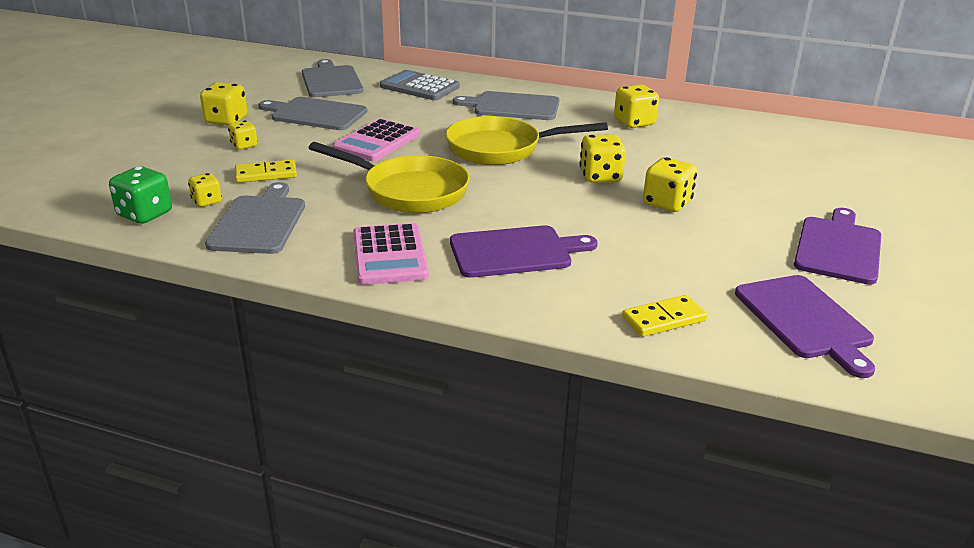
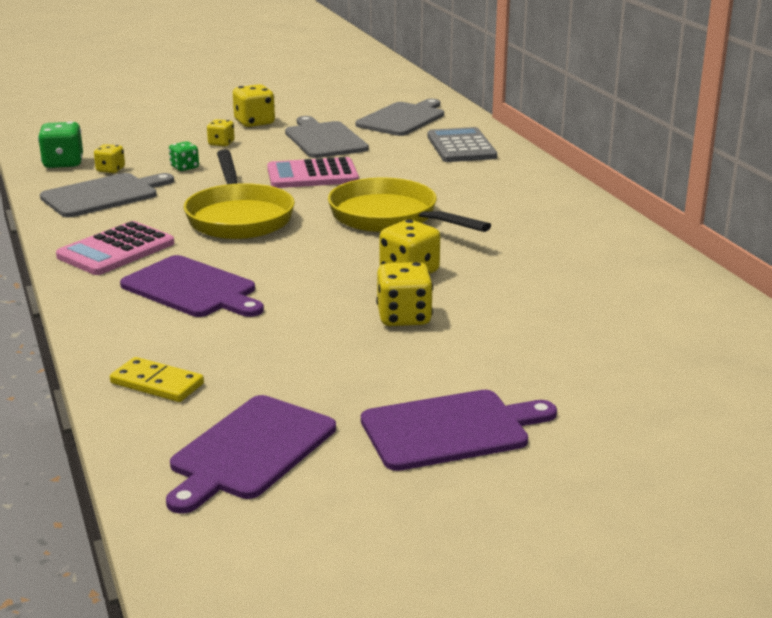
camera: 50 degrees right, 5 degrees down
yellow domino [235,160,297,183] -> green dice [169,141,199,171]
grey cutting board [453,91,560,120] -> none
yellow dice [614,85,659,128] -> none

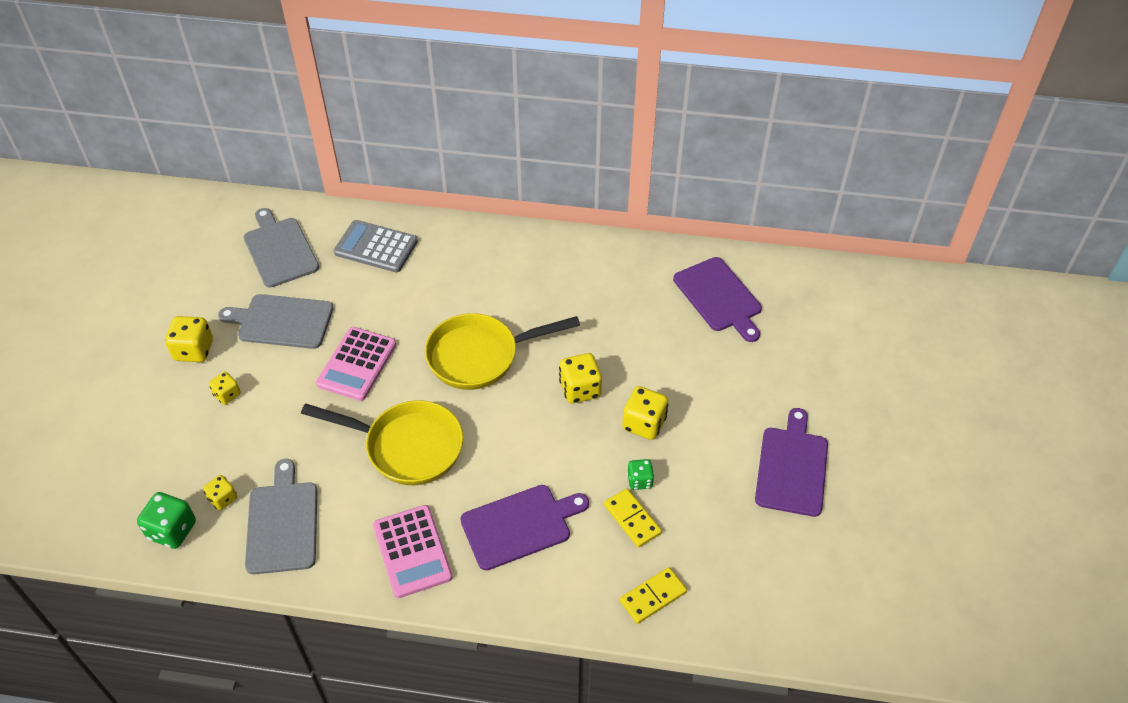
camera: 60 degrees left, 25 degrees up
purple cutting board [166,395,336,514] -> purple cutting board moved to [673,257,762,342]
green dice [169,141,199,171] -> green dice moved to [627,459,654,490]
none -> yellow domino [604,488,662,548]

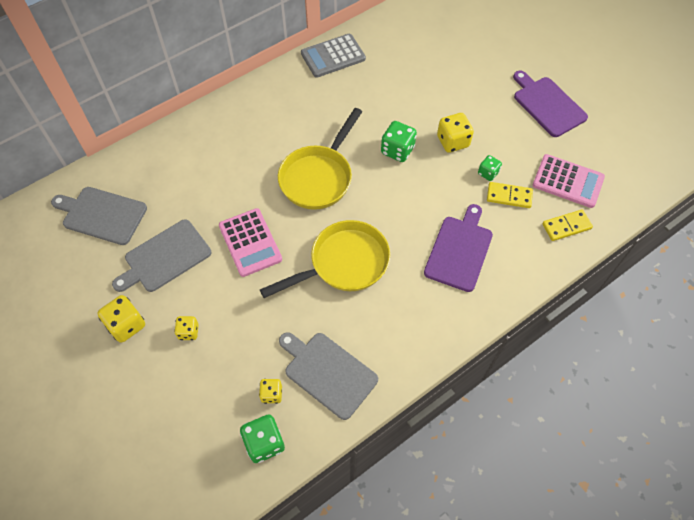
camera: 45 degrees left, 10 degrees up
grey calculator [334,220,418,272] -> grey calculator moved to [301,34,366,78]
pink calculator [373,505,453,598] -> pink calculator moved to [533,154,605,208]
yellow dice [559,353,602,403] -> green dice [381,121,417,162]
yellow domino [620,567,687,624] -> yellow domino turned 60 degrees clockwise [542,209,593,241]
purple cutting board [673,257,762,342] -> none

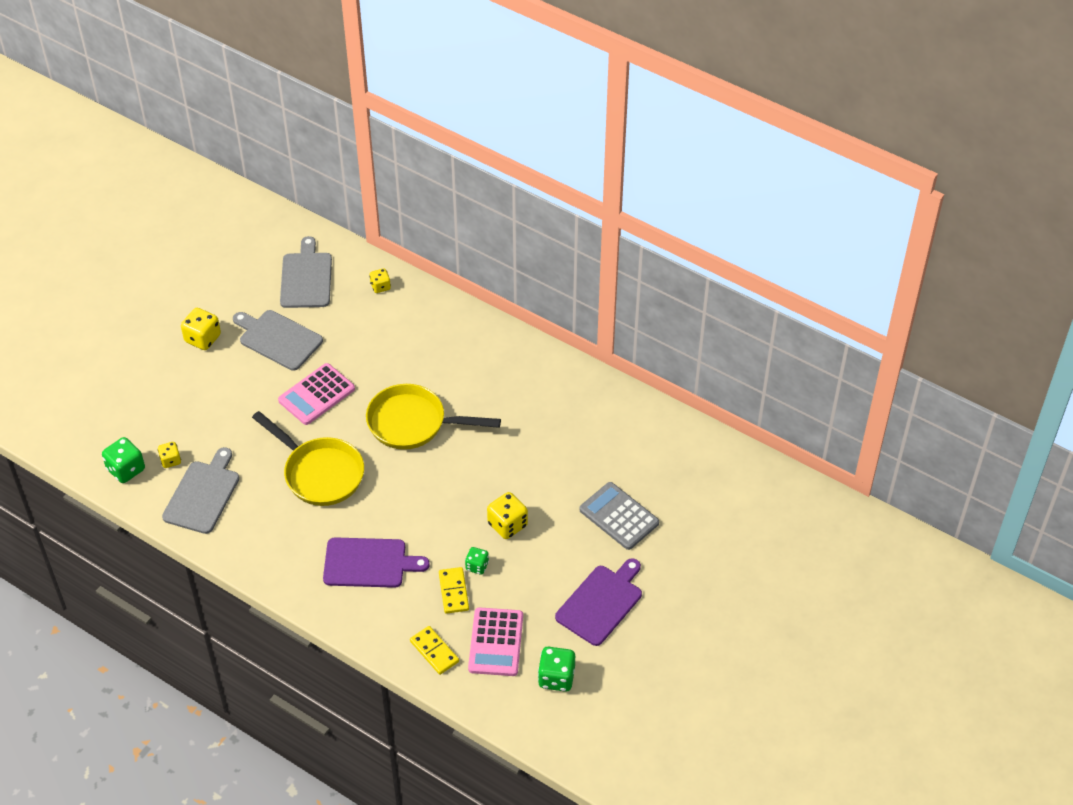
camera: 70 degrees right, 10 degrees down
yellow dice [174,316,199,340] -> yellow dice moved to [369,268,391,293]
grey calculator [301,34,366,78] -> grey calculator moved to [579,482,659,550]
green dice [381,121,417,162] -> green dice moved to [538,647,575,692]

